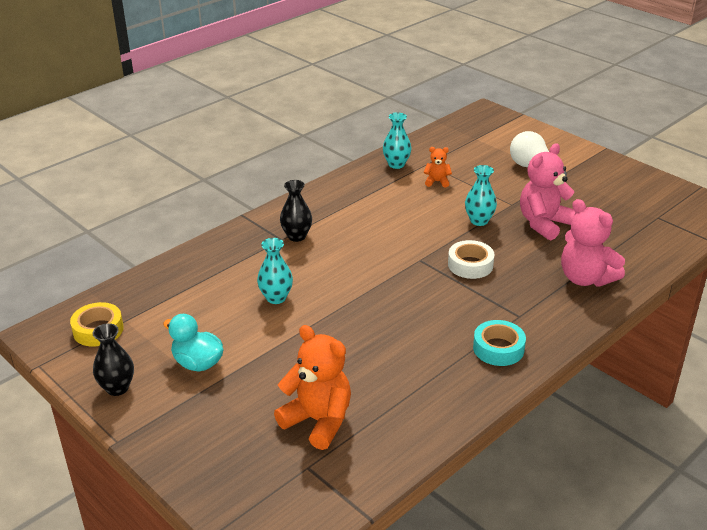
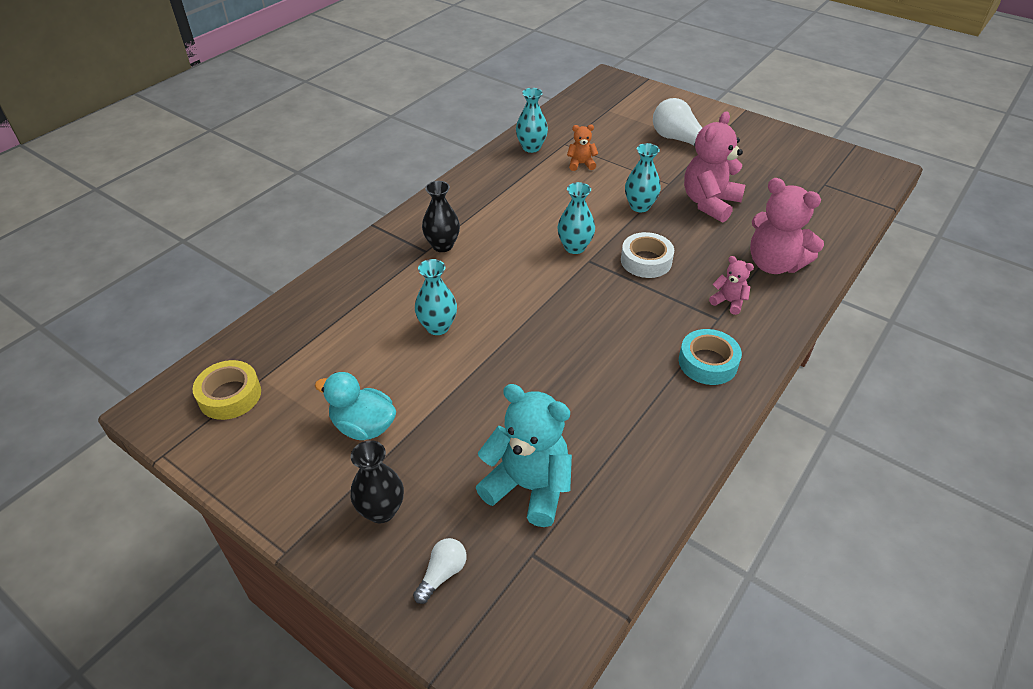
camera: 10 degrees left, 10 degrees up
black vase [92,323,134,396] -> black vase moved to [350,440,404,523]
orange teddy bear [274,325,351,450] -> turquoise teddy bear [476,384,572,527]
none -> white light bulb [413,538,467,604]
none -> turquoise vase [557,182,595,254]
none -> pink teddy bear [709,256,754,315]

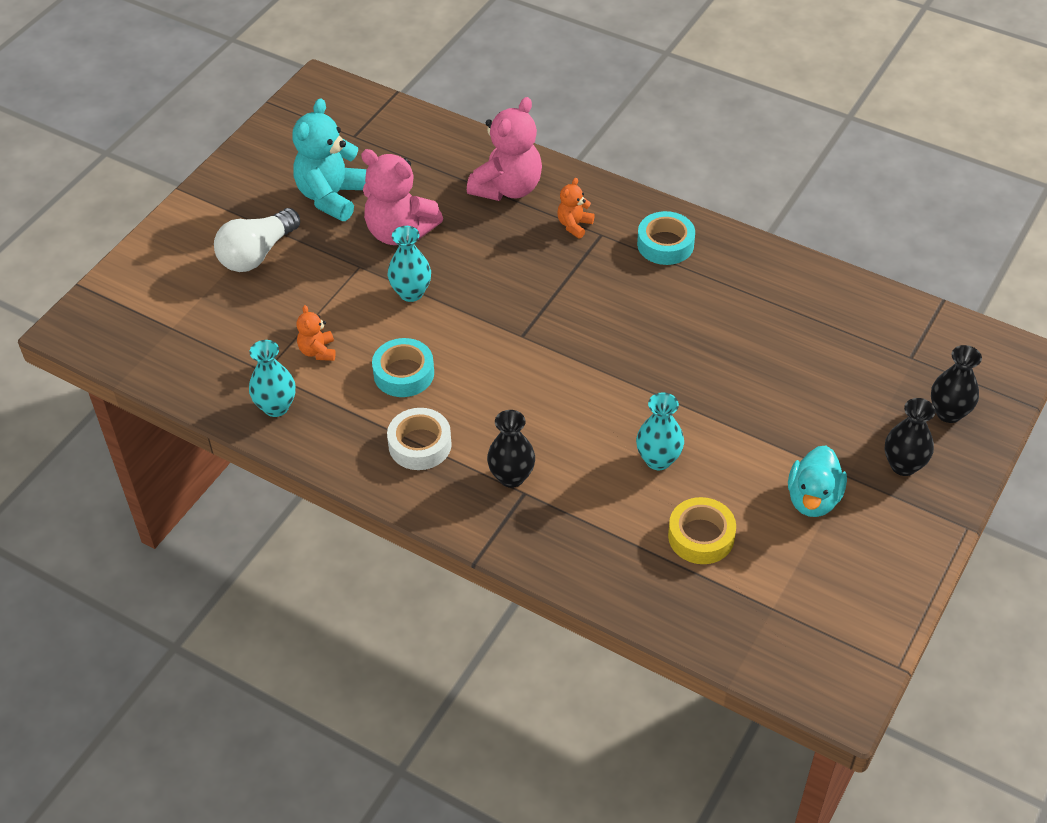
camera: 95 degrees left, 5 degrees up
yellow tape [193,360,261,420] -> yellow tape moved to [668,497,736,564]
white light bulb [413,538,467,604] -> black vase [931,345,982,423]
turquoise teddy bear [476,384,572,527] -> turquoise teddy bear moved to [292,98,367,221]
turquoise vase [557,182,595,254] -> none
white tape [621,232,674,278] -> white tape moved to [387,408,452,470]
pink teddy bear [709,256,754,315] -> orange teddy bear [557,178,595,239]
none -> turquoise tape [372,338,434,397]

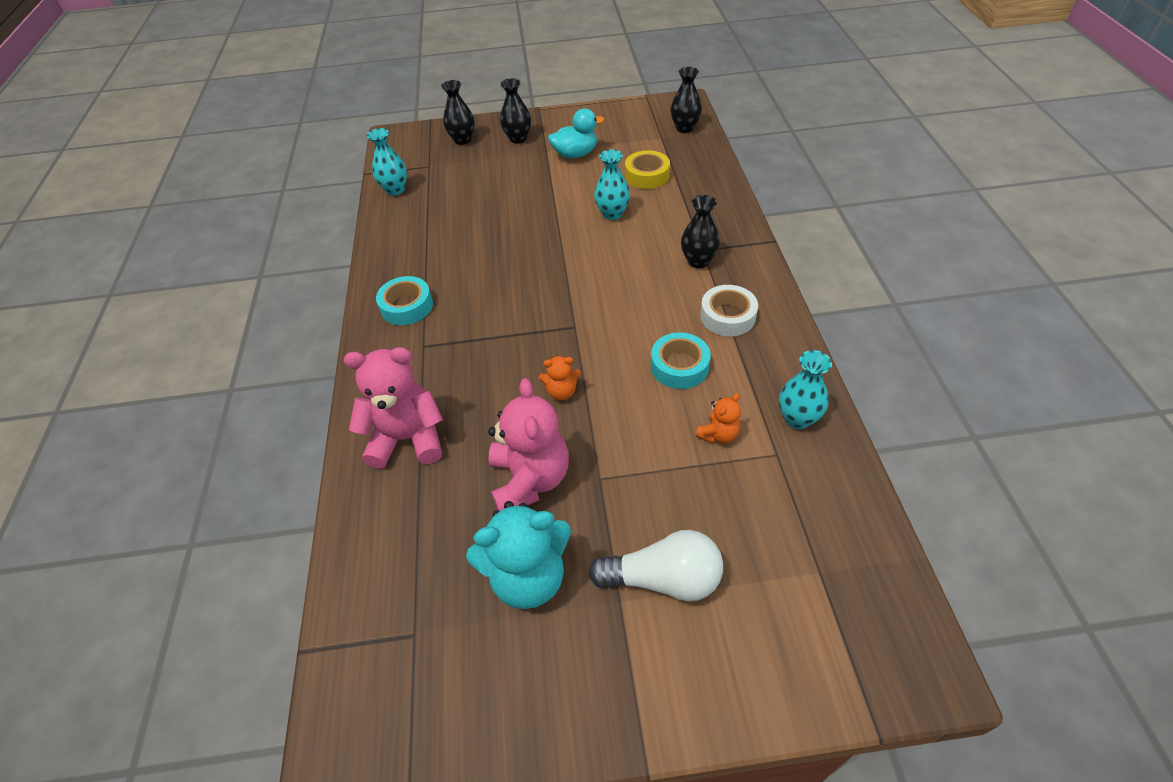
camera: 125 degrees left, 0 degrees up
turquoise vase [388,226,431,302] -> turquoise vase moved to [367,128,407,195]
orange teddy bear [557,178,595,239] -> orange teddy bear moved to [539,356,581,400]
none -> black vase [670,67,702,133]

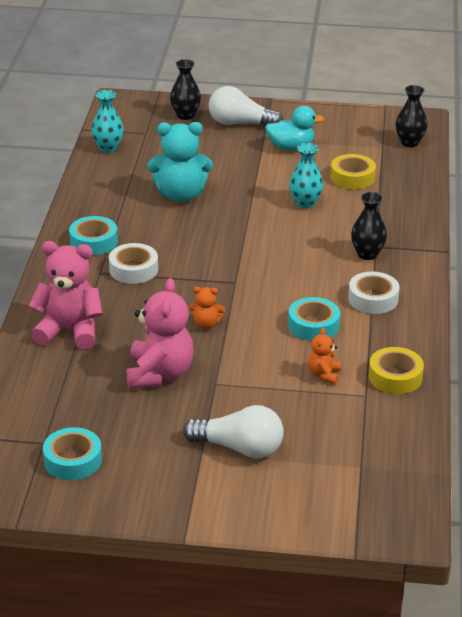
camera: 10 degrees right, 15 degrees down
turquoise teddy bear [466,501,571,609] -> turquoise teddy bear moved to [148,122,213,202]
black vase [500,78,531,144] -> white light bulb [209,86,283,126]
orange teddy bear [695,393,741,444] -> orange teddy bear turned 135 degrees clockwise [308,328,341,384]
turquoise vase [779,350,832,429] -> yellow tape [369,347,424,394]
none -> turquoise tape [43,427,102,480]
none -> white tape [109,243,158,284]

